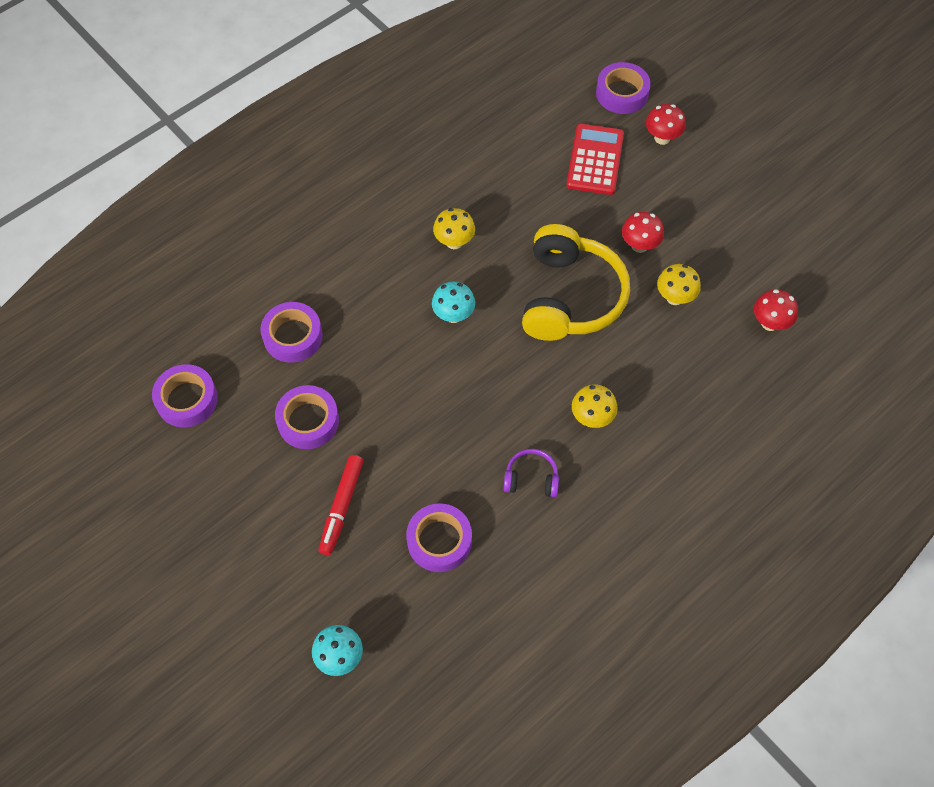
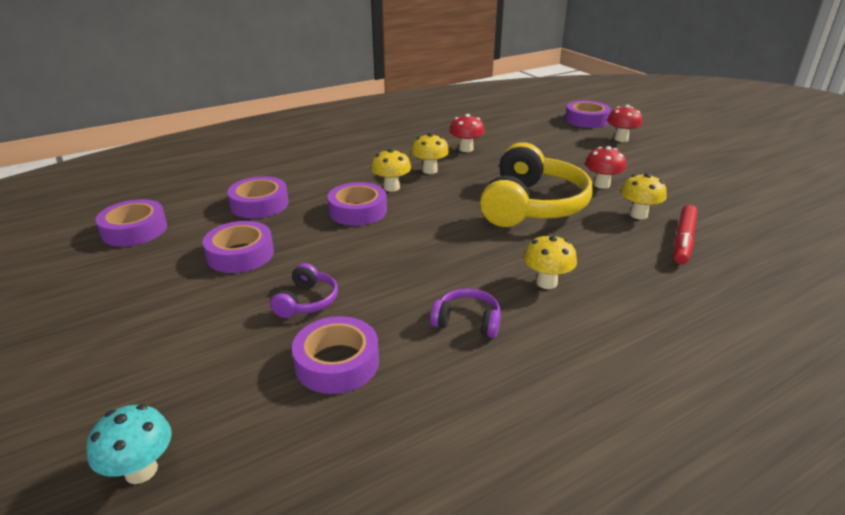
camera: 10 degrees right, 30 degrees down
red marker [319,455,364,555] -> red marker moved to [674,205,698,265]
turquoise mushroom [432,282,475,323] -> none
red calculator [566,124,624,195] -> none
red mushroom [754,289,798,331] -> red mushroom moved to [449,114,485,152]
none -> purple headphones [270,263,338,318]
none -> purple tape [327,182,387,226]
none -> yellow mushroom [371,149,411,192]

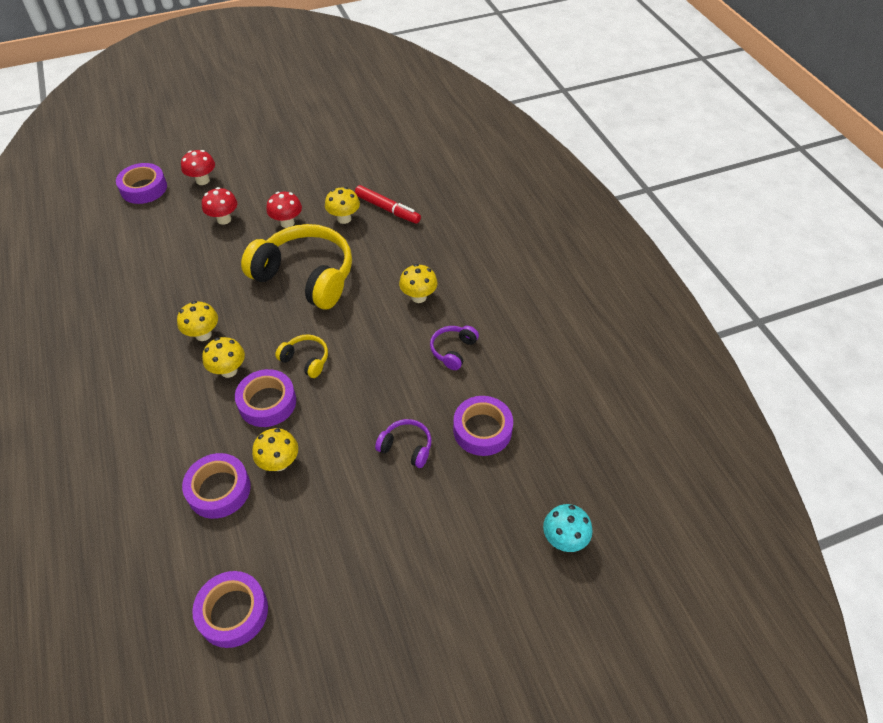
camera: 80 degrees left, 20 degrees up
purple tape [203,221,274,273] -> none
red mushroom [449,114,485,152] -> red mushroom moved to [202,187,238,225]
none -> yellow mushroom [252,428,298,471]
none -> yellow headphones [275,334,328,378]

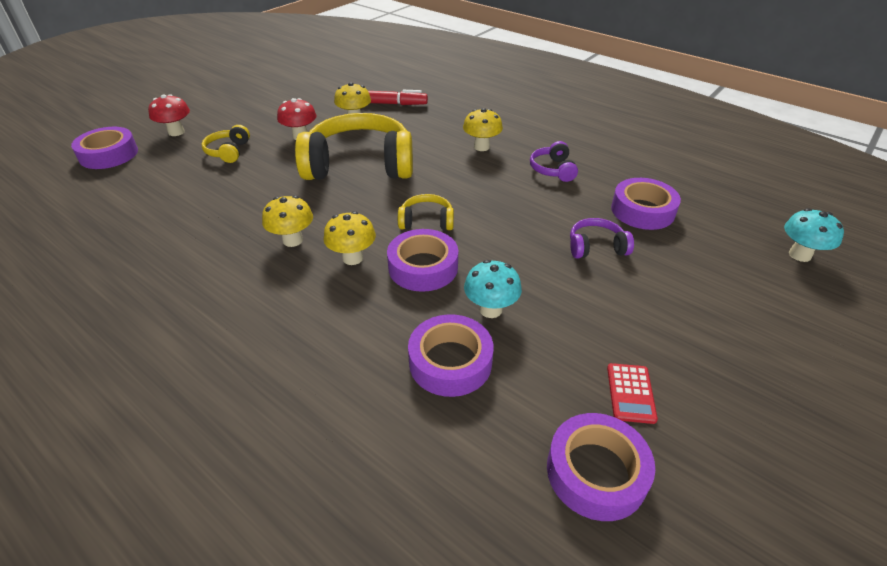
camera: 30 degrees left, 10 degrees down
red mushroom [202,187,238,225] -> yellow headphones [201,125,250,163]
yellow mushroom [252,428,298,471] -> turquoise mushroom [464,260,522,318]
none -> red calculator [607,363,658,424]

